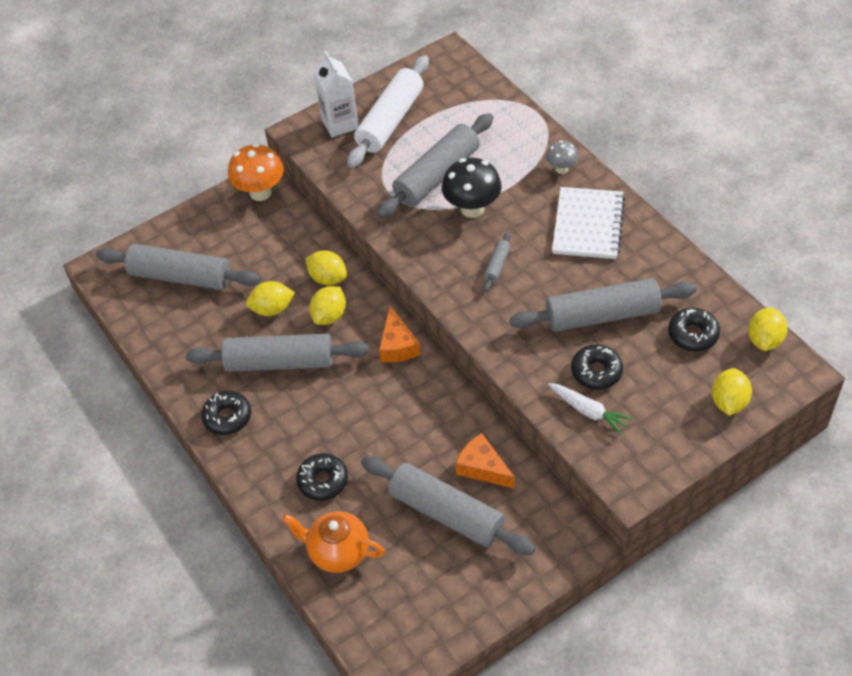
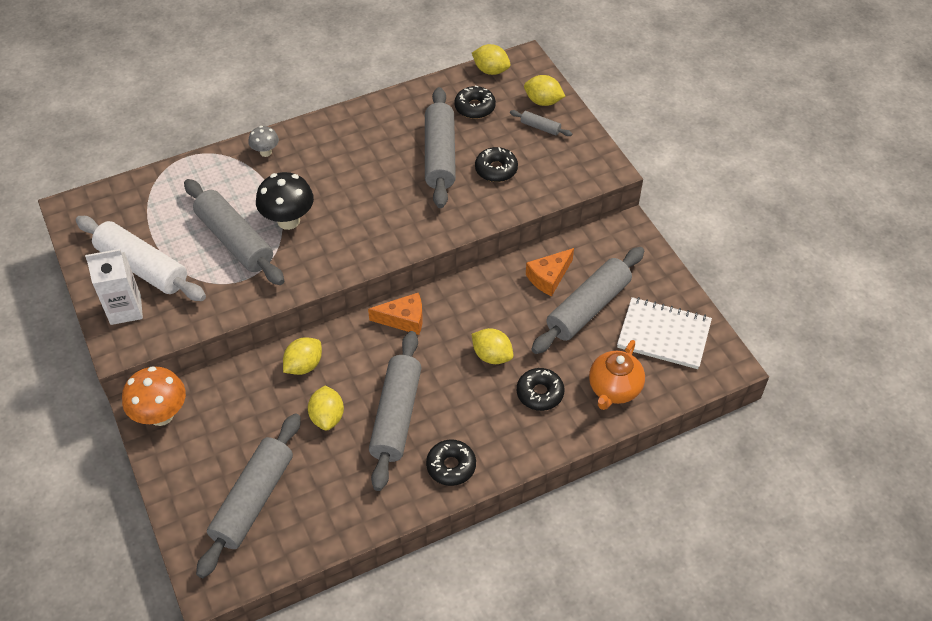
camera: 85 degrees left, 0 degrees up
yellow lemon [309,286,346,325] -> yellow lemon moved to [472,328,513,364]
grey rolling pin [483,231,511,292] -> grey rolling pin moved to [510,110,572,136]
white carrot [548,383,633,435] -> none
white notebook [552,187,625,259] -> white notebook moved to [617,297,712,369]

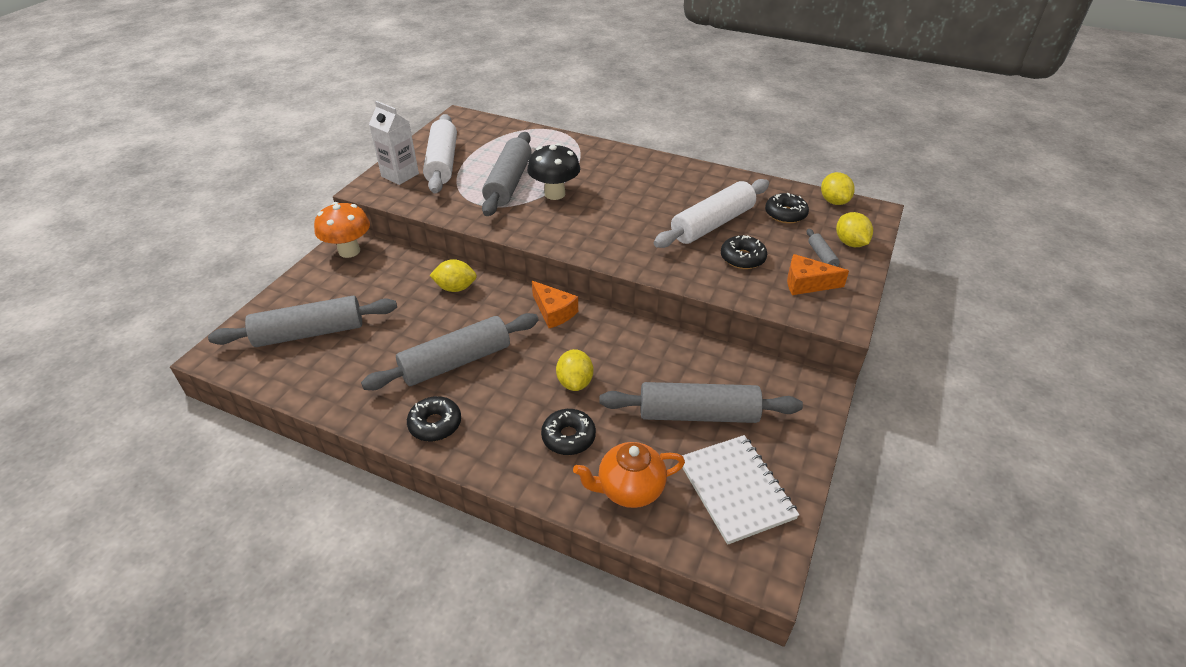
camera: 50 degrees right, 10 degrees down
grey mushroom [248,126,279,157] -> none
yellow lemon [308,386,344,430] -> none
grey rolling pin [425,87,456,208] -> white rolling pin [654,179,769,248]
orange cheese [526,248,574,296] -> orange cheese moved to [787,254,849,295]

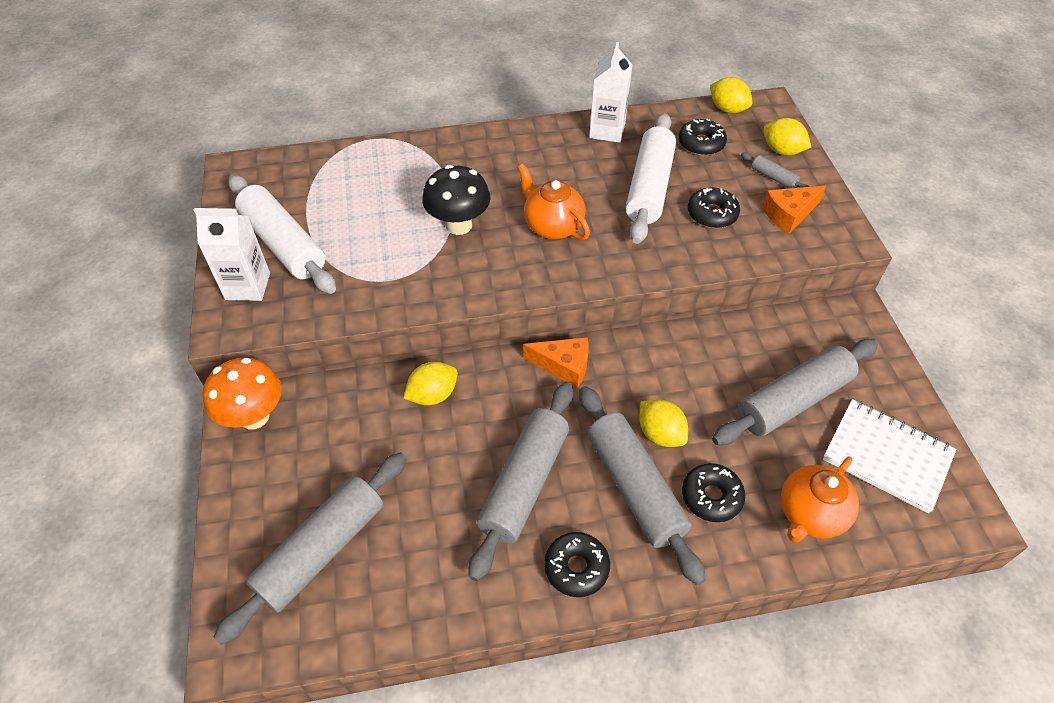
camera: 35 degrees left, 10 degrees up
grey rolling pin [482,132,532,216] -> grey rolling pin moved to [579,386,706,585]
none -> orange teapot [517,164,590,240]
none -> white carton [589,42,632,143]

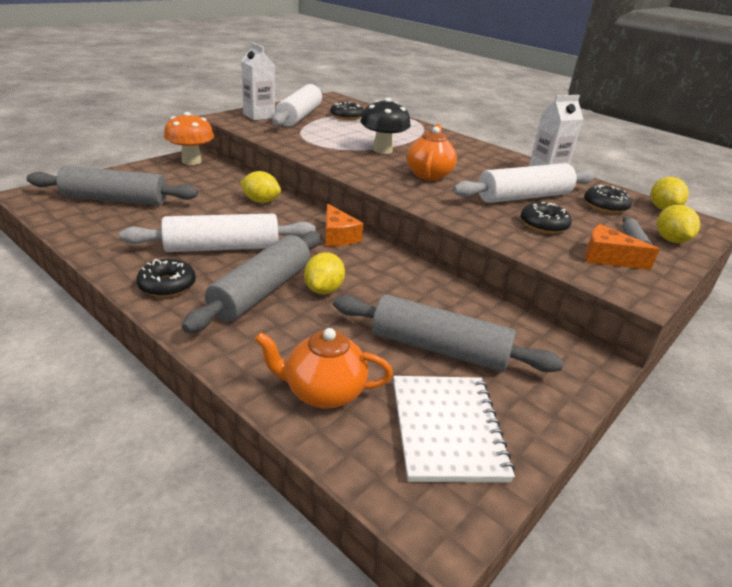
camera: 50 degrees right, 20 degrees down
grey rolling pin [468,382,573,581] -> white rolling pin [119,214,316,252]
black donut [682,463,745,522] -> black donut moved to [330,102,364,120]

